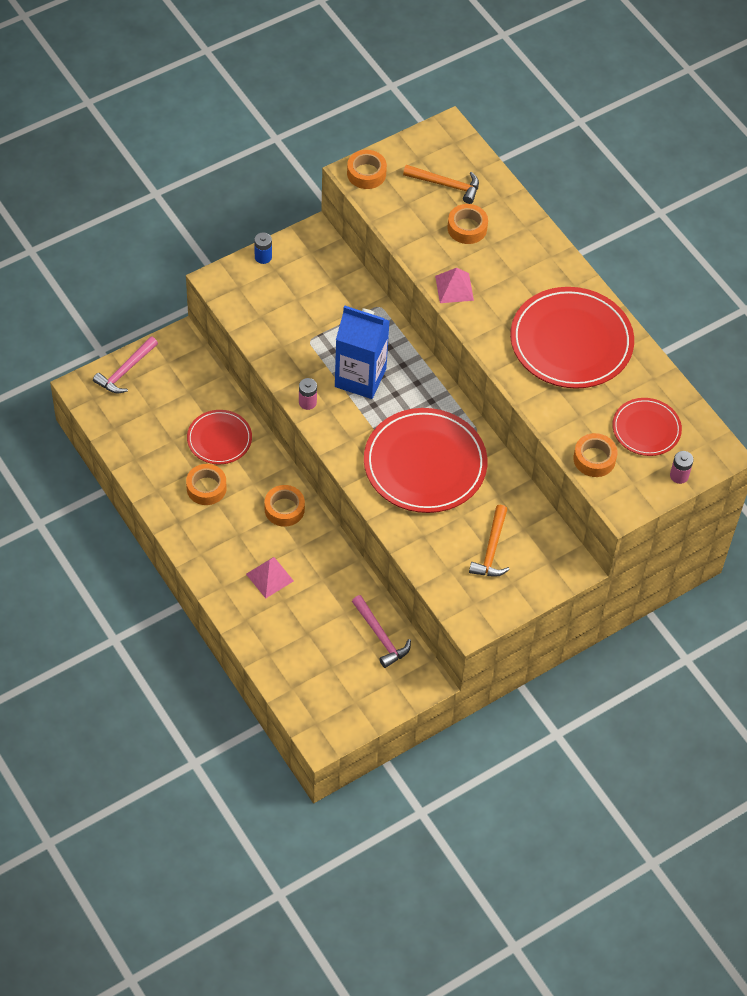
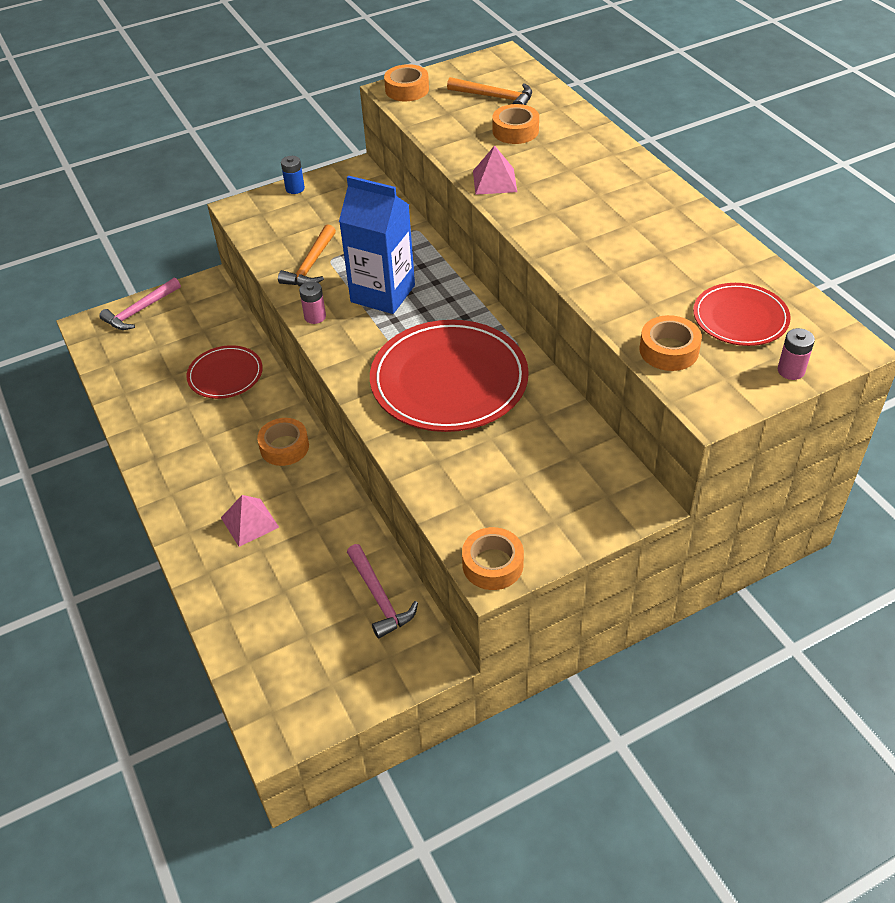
camera: 10 degrees right, 10 degrees down
orange tape [186,464,227,505] -> orange tape moved to [462,527,524,590]
orange hammer [469,505,510,577] -> orange hammer moved to [278,224,336,286]
red plate [510,287,634,389] -> none

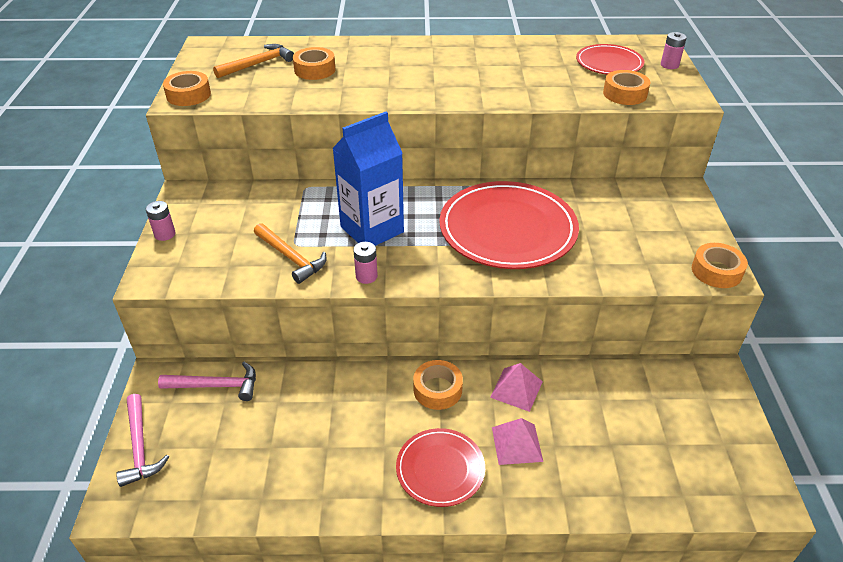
camera: 65 degrees left, 5 degrees down
red plate [186,345,263,399] -> red plate moved to [396,428,485,507]
blue battery [281,156,305,194] -> pink battery [146,201,176,241]
pink hammer [347,544,418,638] -> pink hammer moved to [158,362,256,401]
pink pyramid [473,145,517,195] -> pink pyramid moved to [490,363,543,412]

